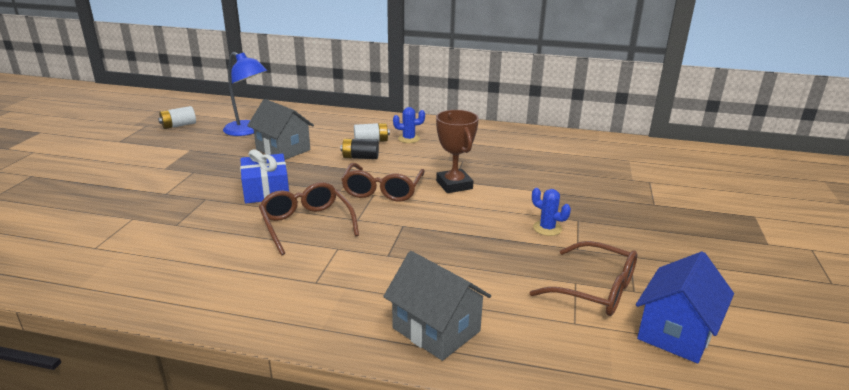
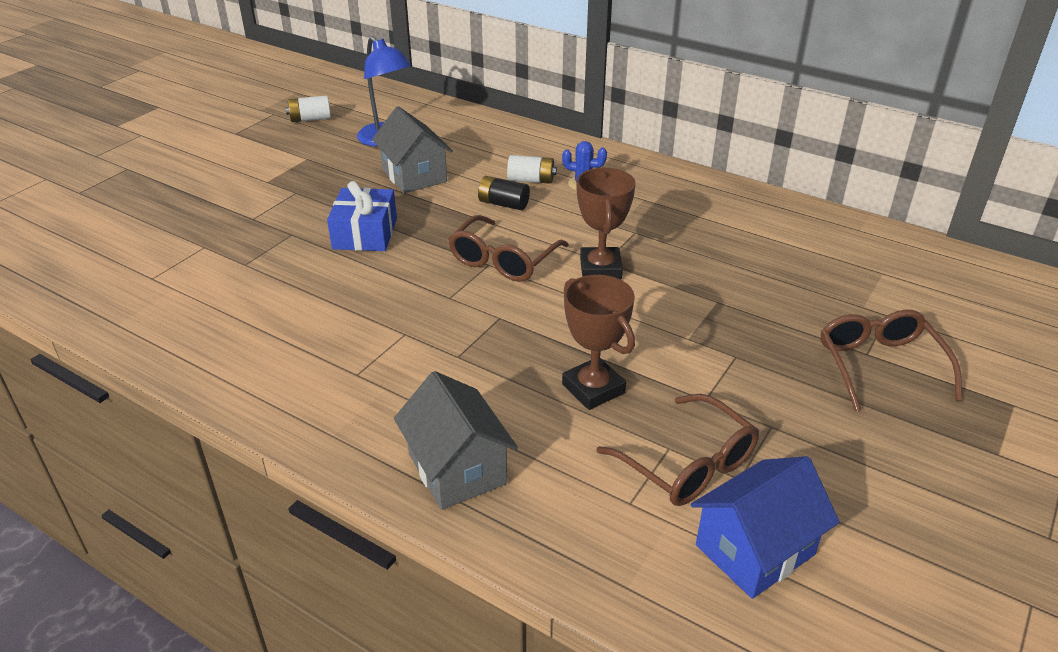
camera: 20 degrees right, 10 degrees up
brown glasses [259,182,359,255] -> brown glasses moved to [821,310,962,412]
blue cactus [532,188,571,236] -> none
none -> brown trophy [562,275,635,410]

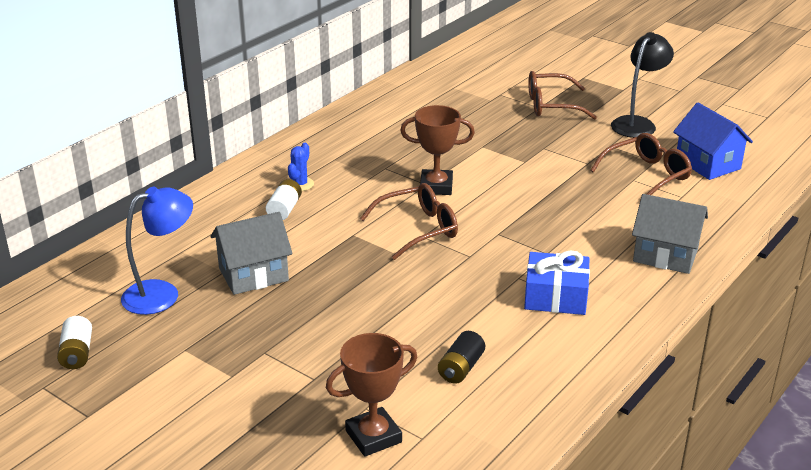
camera: 85 degrees left, 5 degrees down
blue gift [327,181,397,251] -> blue gift moved to [524,251,590,315]
grey house [394,371,518,510] -> grey house turned 45 degrees clockwise [632,194,708,274]
brown glasses [448,215,569,282] -> brown glasses turned 60 degrees counterclockwise [360,183,458,260]
black battery [478,176,530,210] -> black battery moved to [438,331,485,384]
brown trophy [562,275,635,410] -> brown trophy moved to [326,333,417,457]
none -> black lamp [611,32,674,138]

